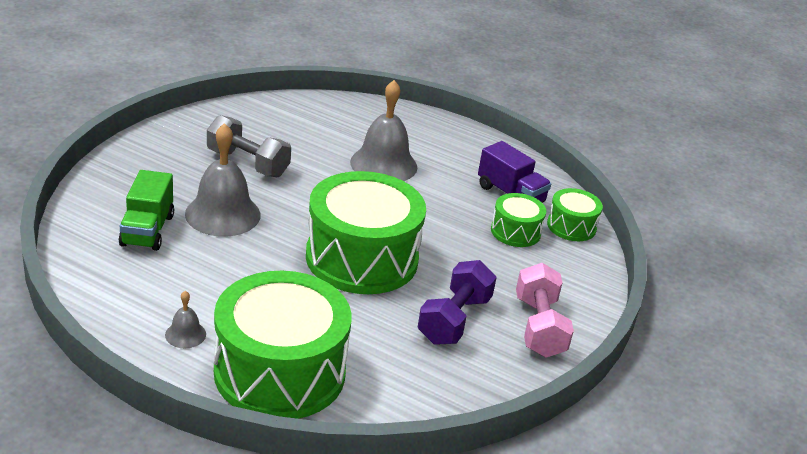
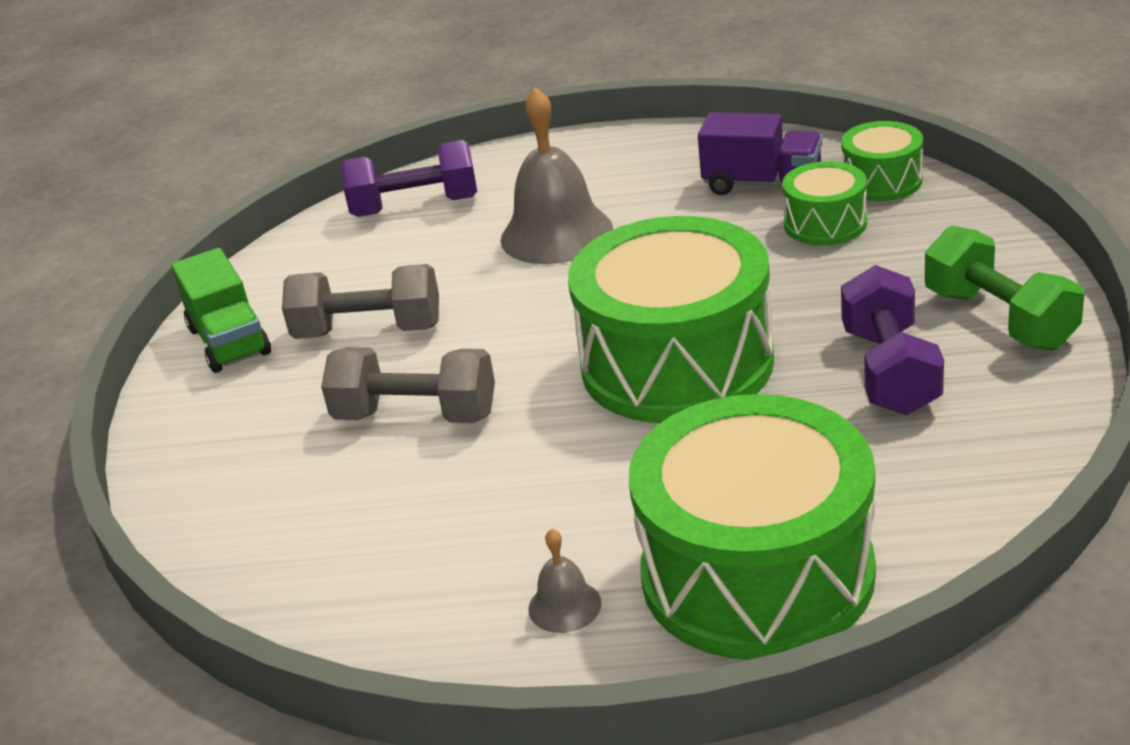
camera: 20 degrees left, 0 degrees up
green truck [119,170,174,251] -> green truck moved to [171,248,271,373]
grey bell [185,123,261,237] -> grey dumbbell [321,347,495,423]
pink dumbbell [516,263,574,358] -> green dumbbell [925,225,1084,350]
none -> purple dumbbell [340,140,477,217]

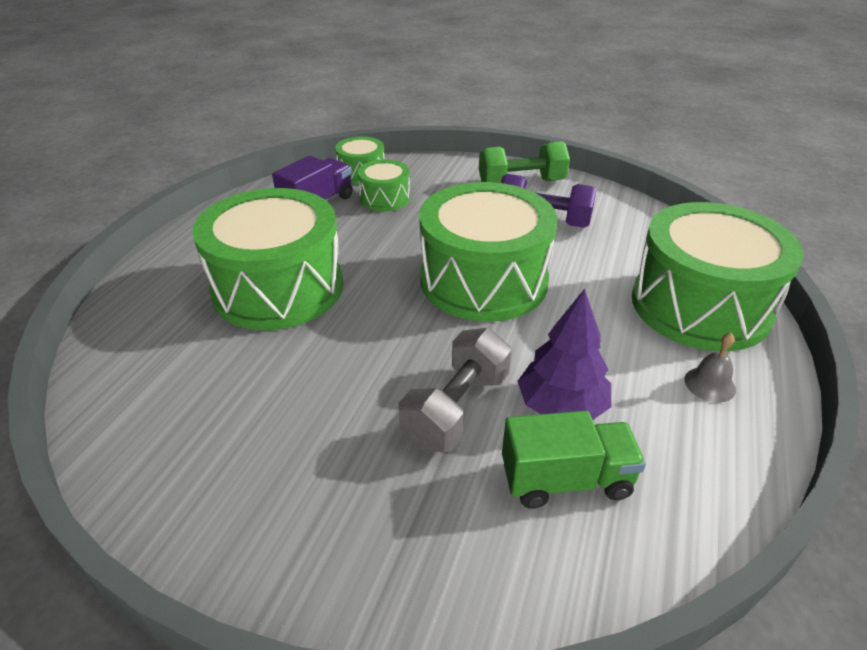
camera: 75 degrees left, 5 degrees up
green truck [171,248,271,373] -> green truck moved to [502,411,646,509]
grey dumbbell [282,264,439,339] -> none
purple dumbbell [340,140,477,217] -> none
grey bell [501,87,613,264] -> green drum [192,188,343,330]
none -> purple tree [517,289,611,420]

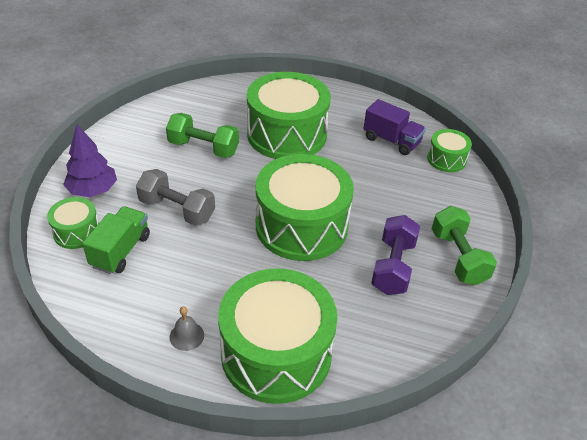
camera: 85 degrees right, 5 degrees up
green drum [358,160,410,211] -> green drum moved to [47,197,99,249]
green truck [502,411,646,509] -> green truck turned 150 degrees counterclockwise [82,206,150,274]
purple tree [517,289,611,420] -> purple tree moved to [63,124,117,197]
none -> green dumbbell [166,113,239,158]

